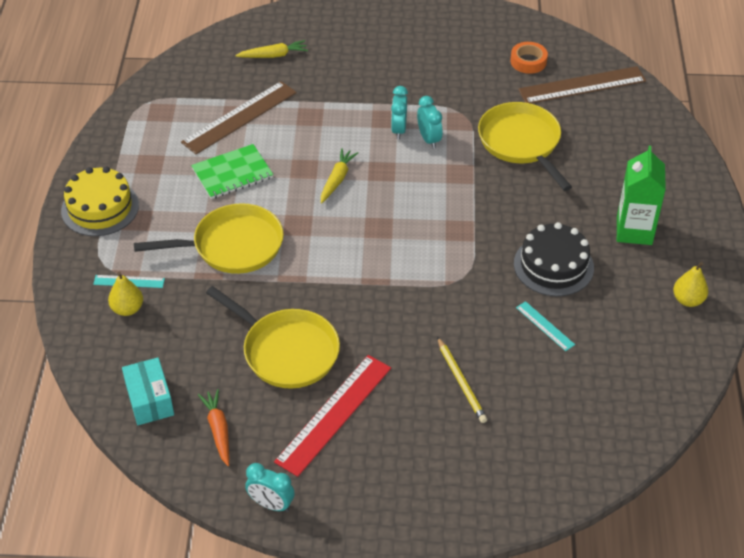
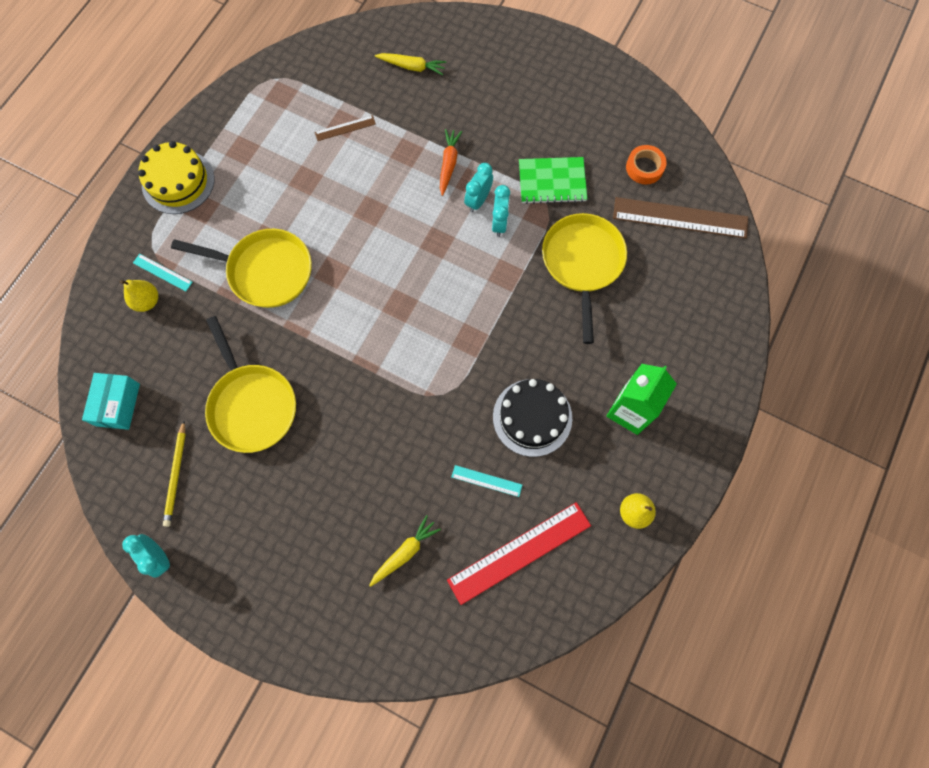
camera: 25 degrees right, 25 degrees up
brown ruler [181,81,297,154] -> brown ruler [315,115,376,141], size x0.47
green notebook [191,144,273,199] -> green notebook moved to [519,157,587,204]
orange carrot [198,389,229,466] -> orange carrot moved to [440,129,462,196]
red ruler [274,355,391,477] -> red ruler moved to [447,502,591,605]
yellow carrot [321,148,358,203] -> yellow carrot moved to [369,515,441,587]
yellow pencil [437,337,487,423] -> yellow pencil moved to [163,421,186,527]
turquoise ruler [516,301,575,351] -> turquoise ruler turned 60 degrees counterclockwise [452,465,522,497]

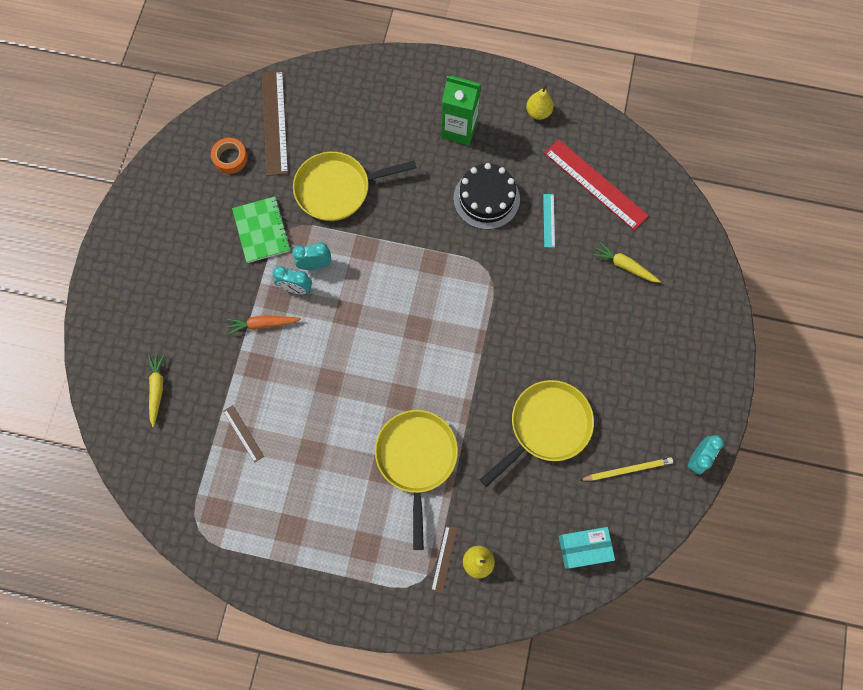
camera: 105 degrees left, 0 degrees up
turquoise ruler [133,254,193,291] -> brown ruler [431,525,458,594]
yellow cake [138,141,214,214] -> none

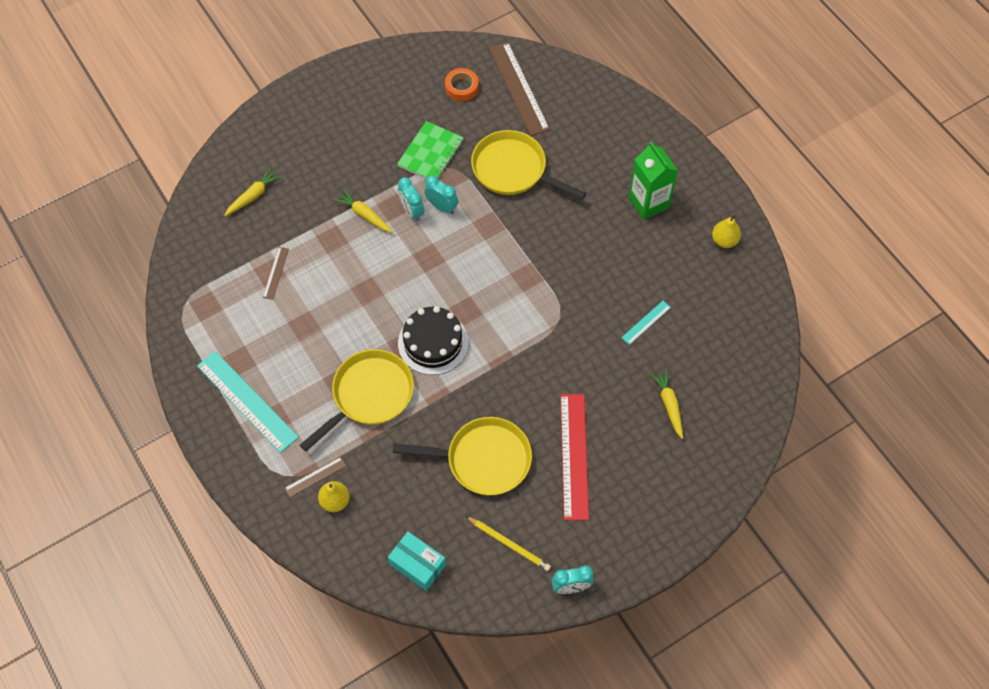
camera: 45 degrees right, 10 degrees down
orange carrot [227,315,301,335] -> yellow carrot [334,189,393,232]
brown ruler [262,70,288,176] -> brown ruler turned 60 degrees counterclockwise [489,42,550,136]
black cake [453,163,520,230] -> black cake moved to [398,306,469,375]
red ruler [544,140,649,230] -> red ruler moved to [560,394,589,520]
none -> turquoise ruler [197,351,299,453]

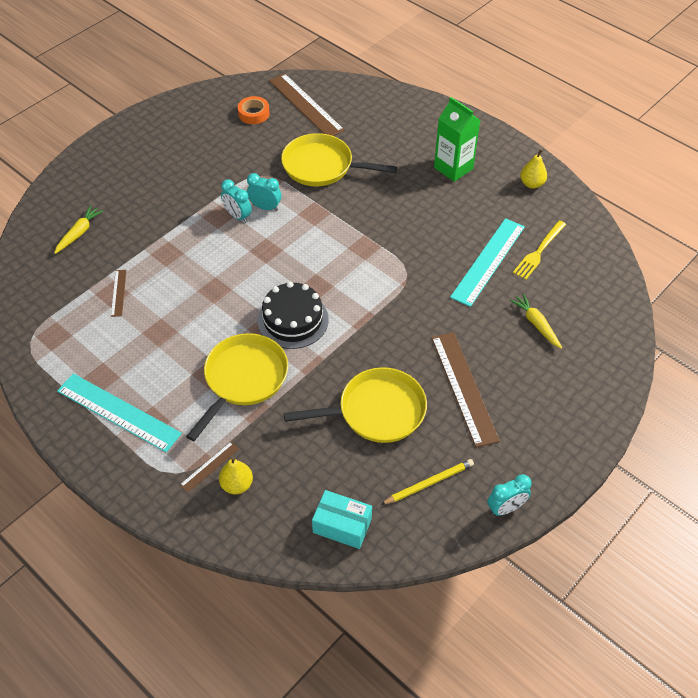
camera: 15 degrees left, 10 degrees down
yellow carrot [334,189,393,232] -> none
green notebook [397,121,464,179] -> none
yellow pencil [466,516,551,571] -> yellow pencil turned 45 degrees counterclockwise [381,459,474,505]
red ruler [560,394,589,520] -> brown ruler [431,332,500,448]
turquoise ruler [622,301,671,345] -> turquoise ruler [450,218,525,307], size x2.11
none -> yellow fork [513,221,566,280]

